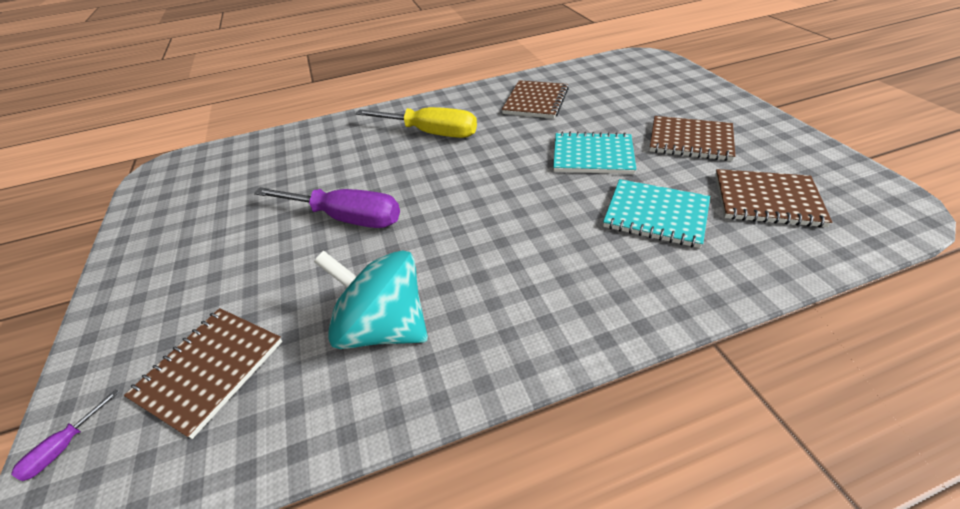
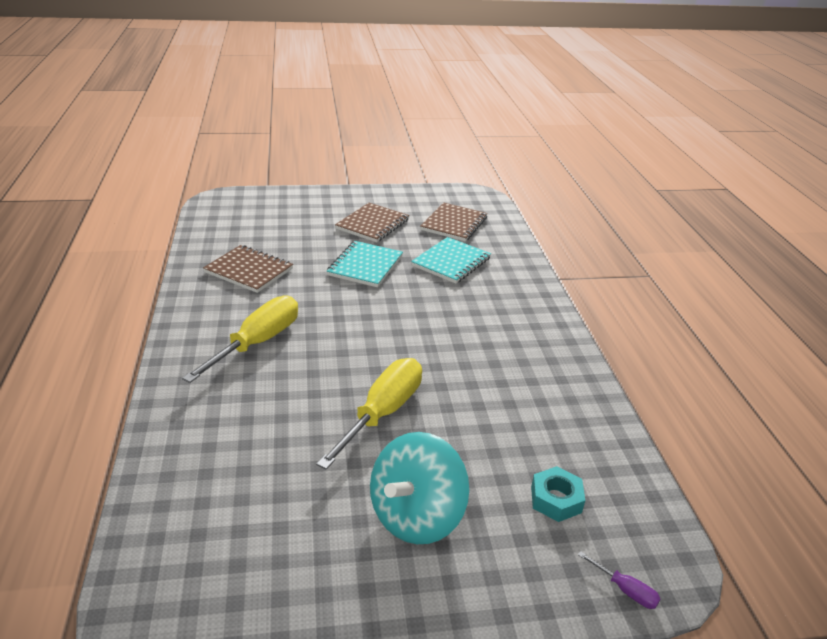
camera: 85 degrees left, 10 degrees down
brown notebook [124,308,282,439] -> turquoise nut [531,466,585,522]
purple screwdriver [254,187,400,228] -> yellow screwdriver [316,358,422,470]
turquoise spinning top [314,250,428,349] -> turquoise spinning top moved to [370,432,470,544]

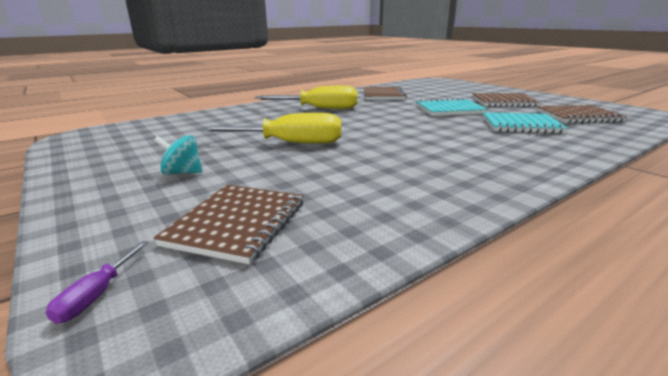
camera: 65 degrees right, 10 degrees down
turquoise spinning top [370,432,470,544] -> turquoise spinning top [154,135,203,175], size x0.51
turquoise nut [531,466,585,522] -> brown notebook [153,185,304,264]

